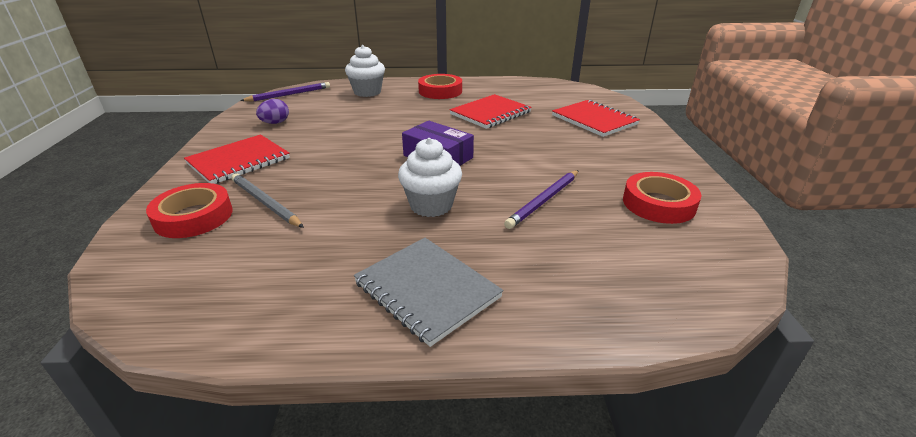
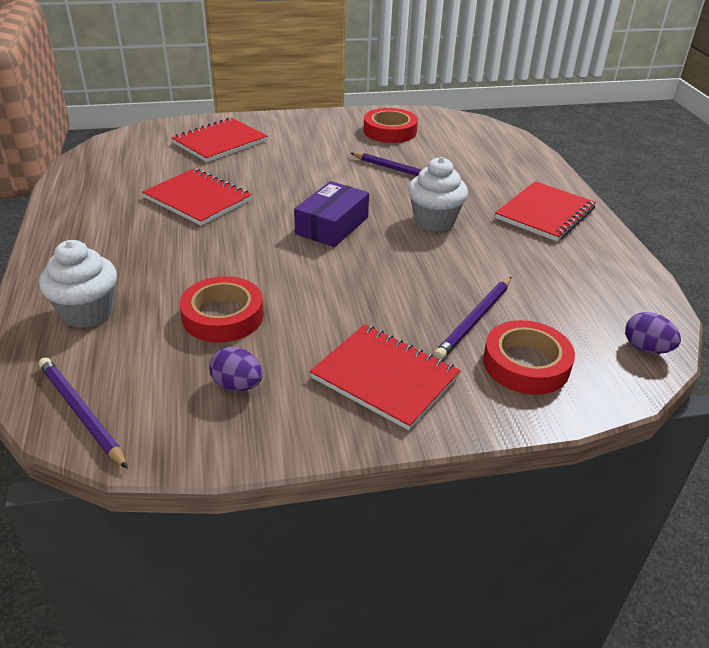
camera: 100 degrees left, 5 degrees up
grey pencil [231,173,304,228] -> purple pencil [434,277,511,360]
grey notebook [354,238,503,347] -> red notebook [495,181,596,242]
red tape [418,74,462,99] -> red tape moved to [180,276,264,343]
none -> purple egg [625,312,681,354]

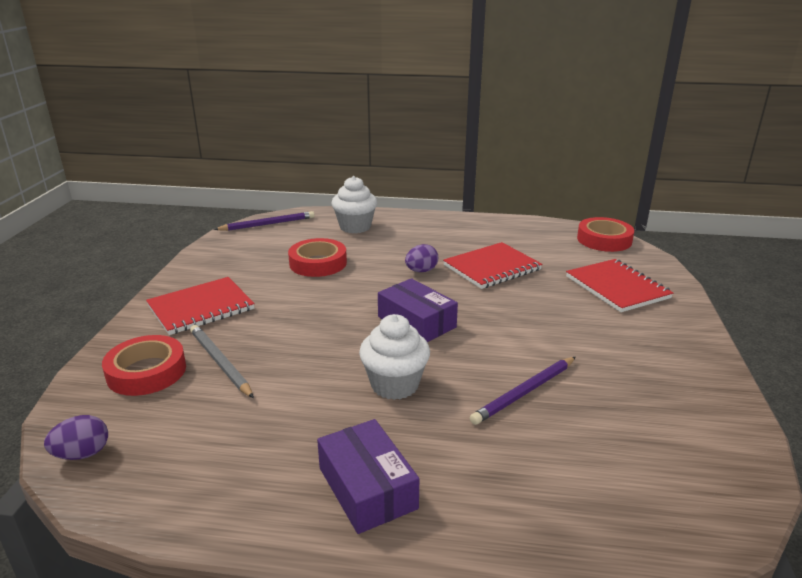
camera: 110 degrees right, 10 degrees down
purple egg [209,347,263,391] -> purple egg moved to [405,244,438,272]
red tape [364,108,418,143] -> red tape moved to [577,217,634,252]
purple pencil [434,277,511,360] -> grey pencil [190,325,254,398]
red notebook [495,181,596,242] -> purple box [317,419,419,534]

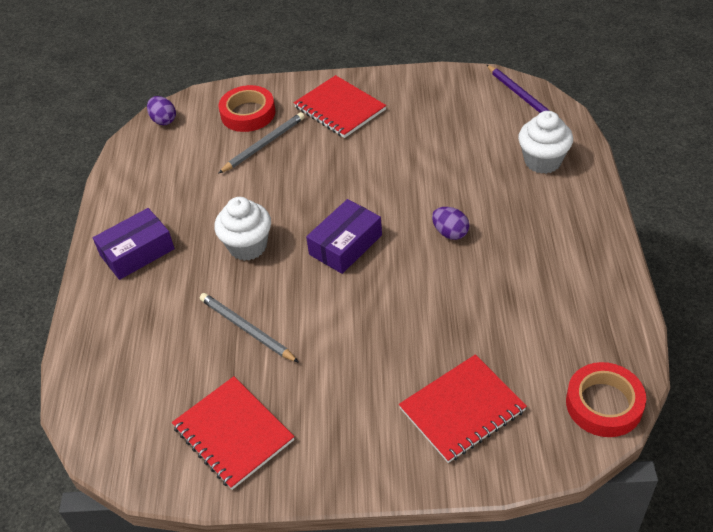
camera: 85 degrees right, 20 degrees up
red tape [288,238,347,277] -> none
red notebook [443,242,542,289] -> red notebook moved to [172,376,295,490]
purple pencil [470,357,576,425] -> grey pencil [200,293,299,363]

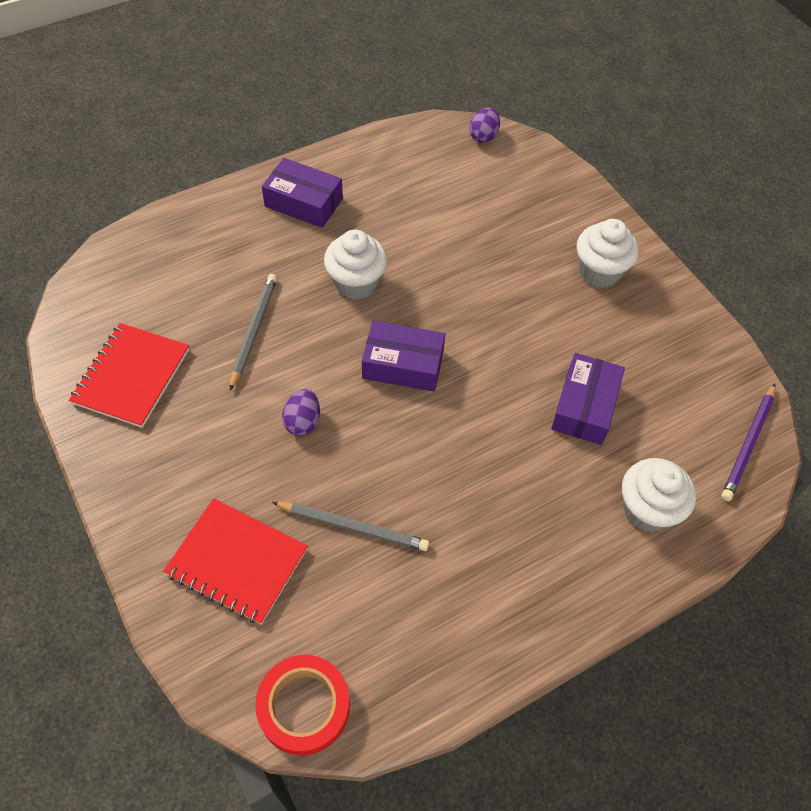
camera: 55 degrees right, 10 degrees up
grey pencil [218,112,305,174] -> grey pencil moved to [272,502,429,551]
red tape [219,85,275,132] -> none
red notebook [294,75,386,138] -> white cupcake [577,219,639,288]
purple egg [432,207,469,240] -> purple egg moved to [282,389,320,436]
none -> purple box [551,353,625,445]

